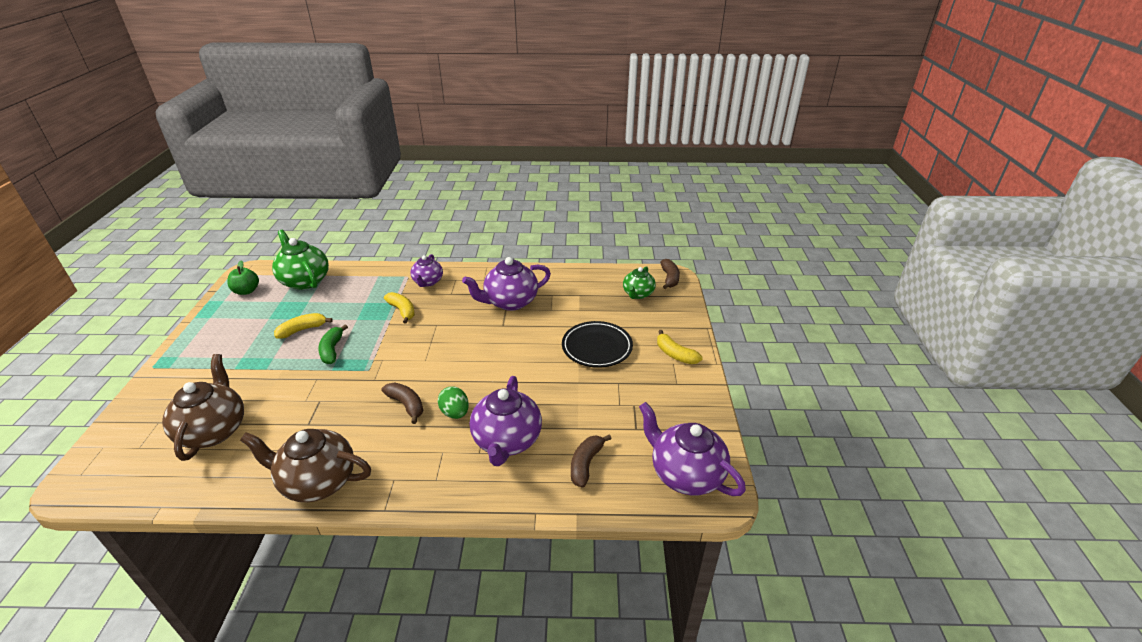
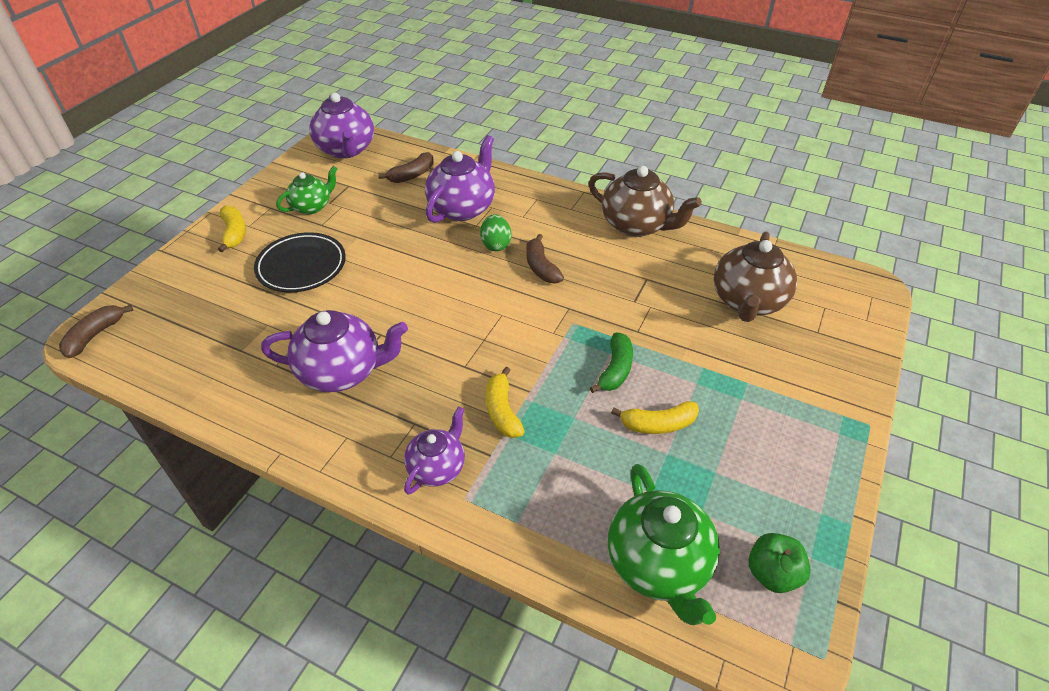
camera: 155 degrees left, 10 degrees up
green teapot [623,266,656,299] -> green teapot moved to [276,166,337,214]

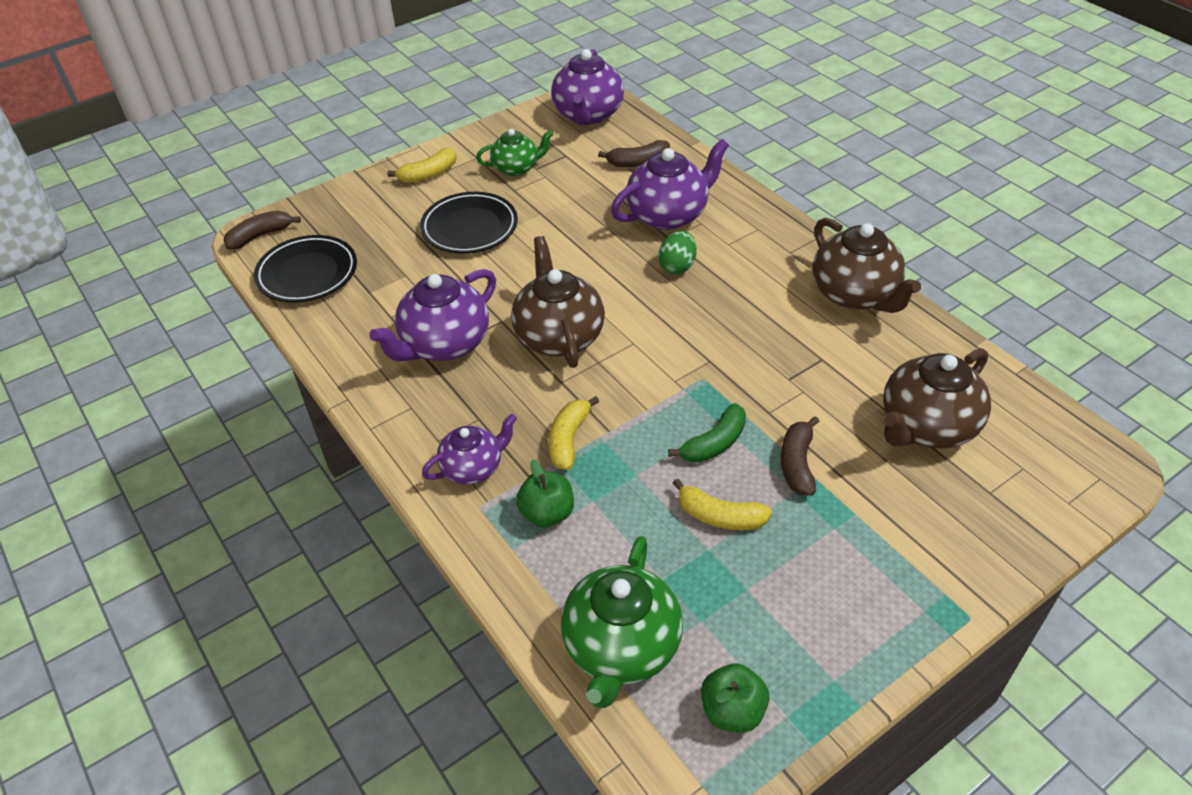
camera: 30 degrees right, 0 degrees up
yellow banana [218,206,246,252] -> yellow banana turned 45 degrees clockwise [387,148,457,183]
purple teapot [261,310,408,392] -> purple teapot turned 105 degrees clockwise [369,269,496,361]
brown banana [526,234,564,283] -> brown banana moved to [781,416,820,496]
none -> black plate [254,235,357,302]
none -> brown teapot [511,236,605,368]
none -> green apple [516,459,574,527]

